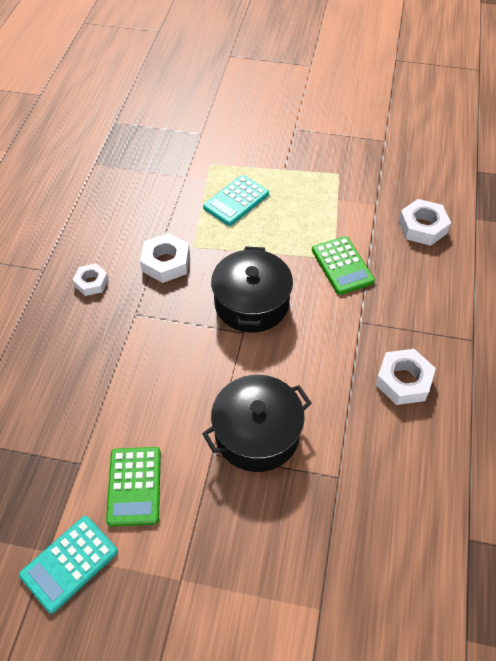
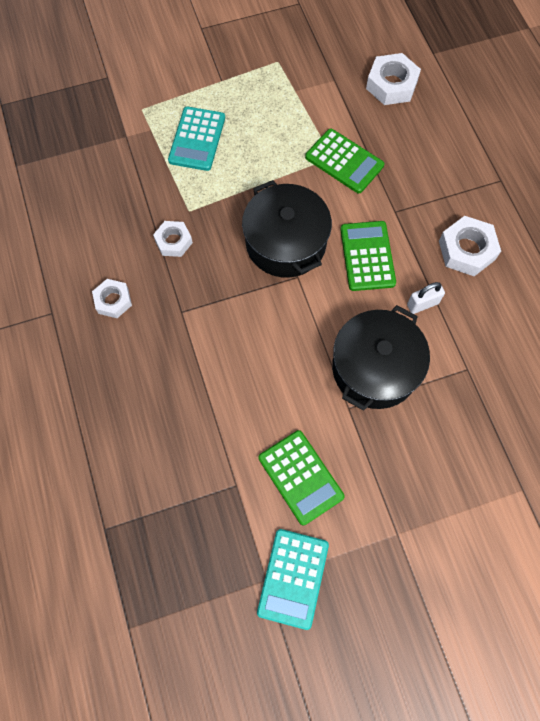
camera: 30 degrees left, 15 degrees up
white nut [140,233,190,283] -> white nut [153,221,193,257], size x0.65
none -> green calculator [340,221,396,291]
none -> white padlock [407,282,445,314]

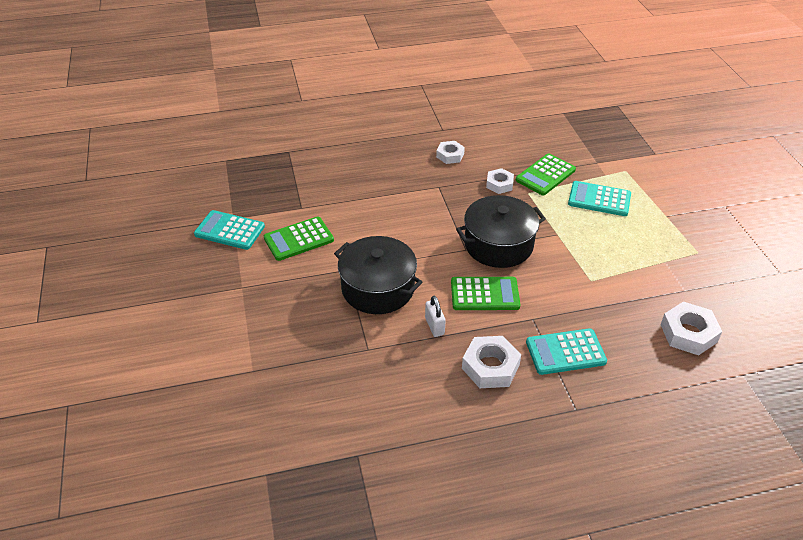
camera: 95 degrees right, 25 degrees down
green calculator [305,128,384,193] -> green calculator moved to [516,153,576,195]
none -> turquoise calculator [526,328,607,375]

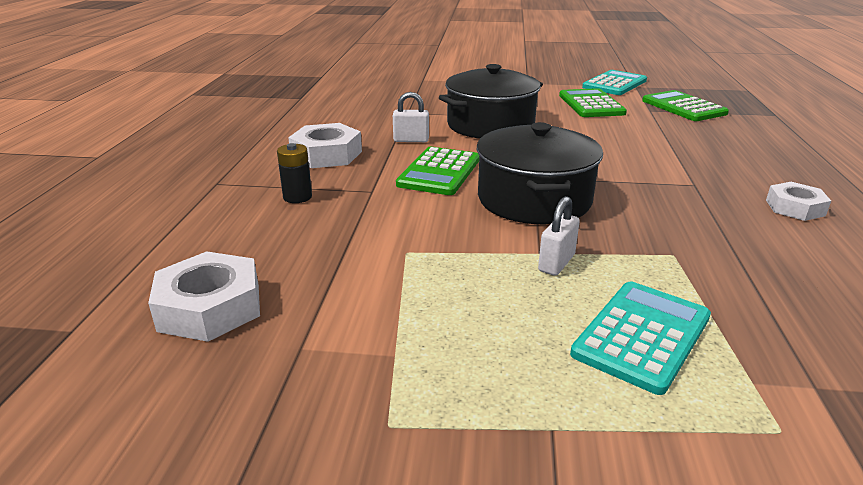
camera: 110 degrees right, 15 degrees down
white nut [486,168,514,194] -> none
green calculator [516,153,576,195] -> green calculator moved to [642,90,729,121]
turquoise calculator [526,328,607,375] -> black battery [277,143,312,203]
none -> white padlock [538,196,580,276]

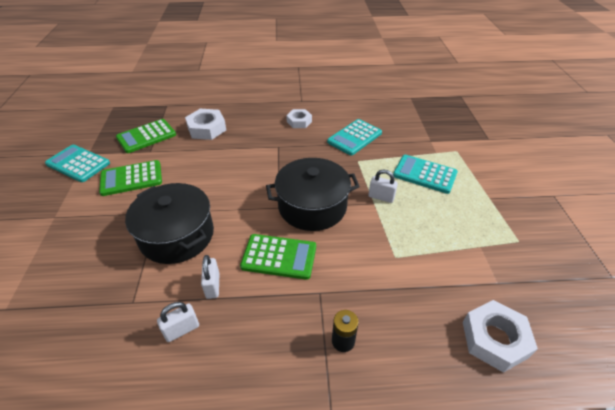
camera: 100 degrees left, 15 degrees up
white nut [288,123,362,168] -> white nut moved to [185,109,226,140]
none -> white padlock [157,302,199,342]
none -> turquoise calculator [327,119,382,155]

